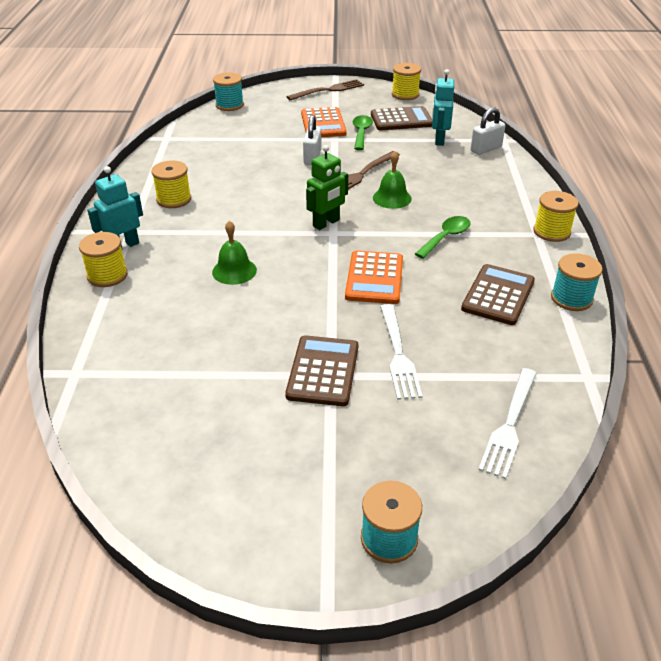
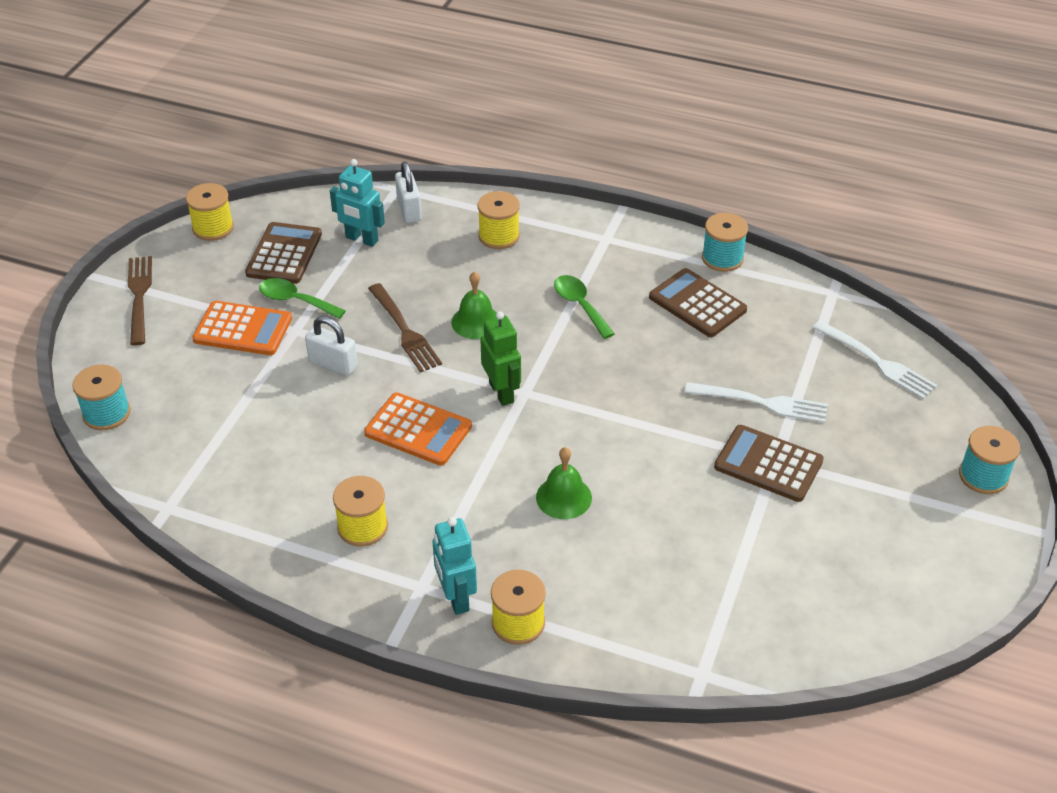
camera: 70 degrees left, 5 degrees up
orange calculator [345,251,403,304] -> orange calculator moved to [364,393,472,466]
yellow spool [534,191,578,242] -> yellow spool moved to [477,191,520,249]

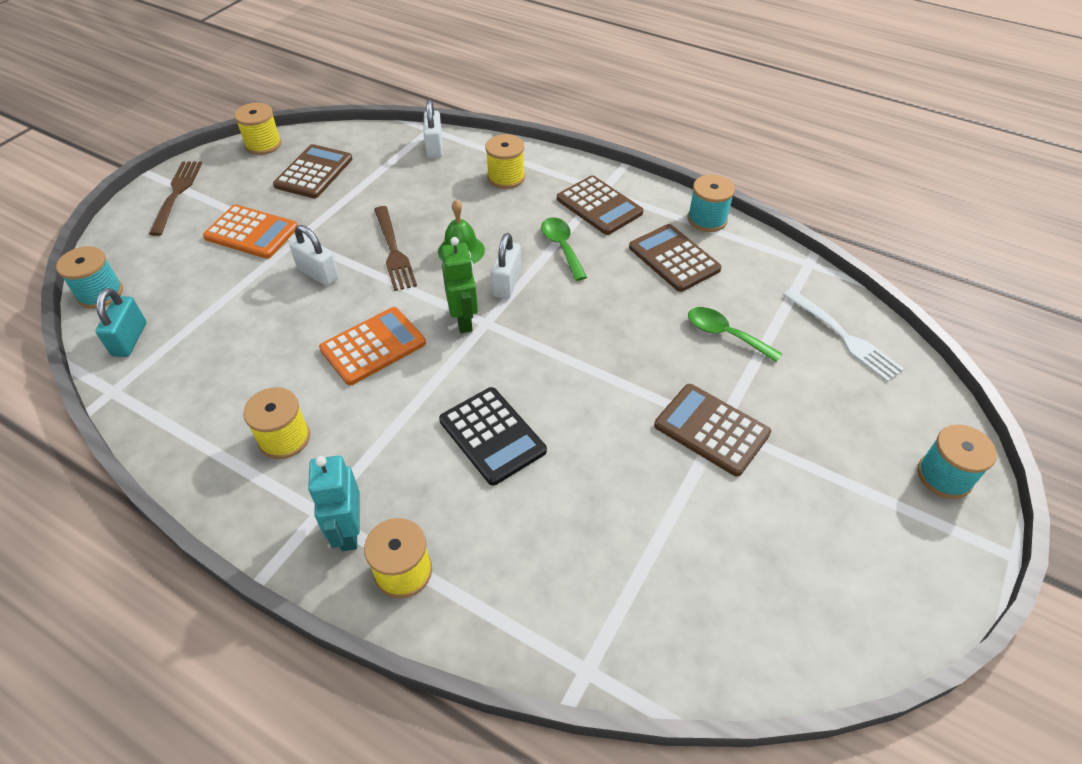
camera: 10 degrees right, 5 degrees up
green spoon [259,278,346,319] -> green spoon moved to [688,307,782,362]
turquoise robot [330,159,385,247] -> none
orange calculator [364,393,472,466] -> orange calculator turned 75 degrees counterclockwise [319,307,426,385]
green bell [536,447,592,519] -> black calculator [439,387,547,486]
white fork [685,382,828,423] -> none
none -> turquoise padlock [95,288,146,357]
none -> white padlock [491,233,521,299]
none -> brown calculator [557,175,643,235]

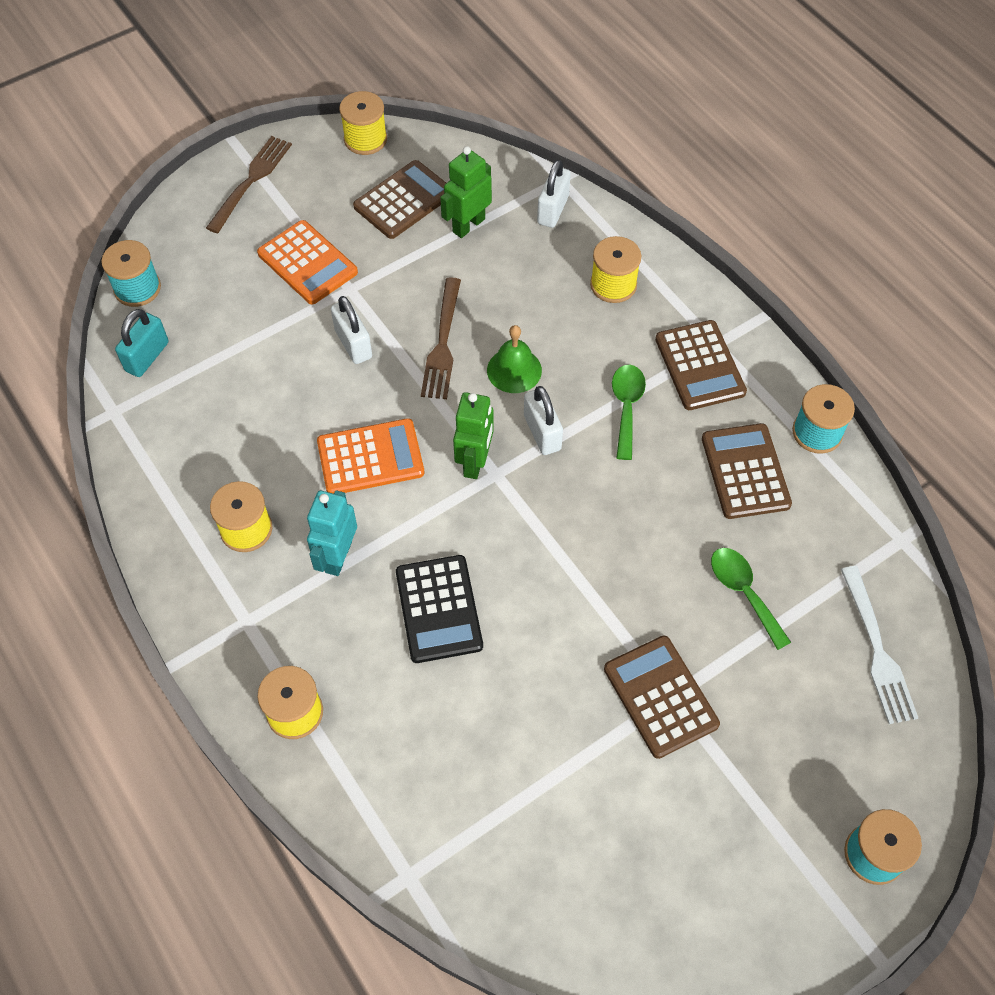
camera: 25 degrees right, 10 degrees up
turquoise robot [308,456,360,551] -> turquoise robot moved to [307,490,357,576]
white padlock [491,233,521,299] -> white padlock turned 60 degrees counterclockwise [524,386,563,455]
none -> green robot [440,146,492,238]

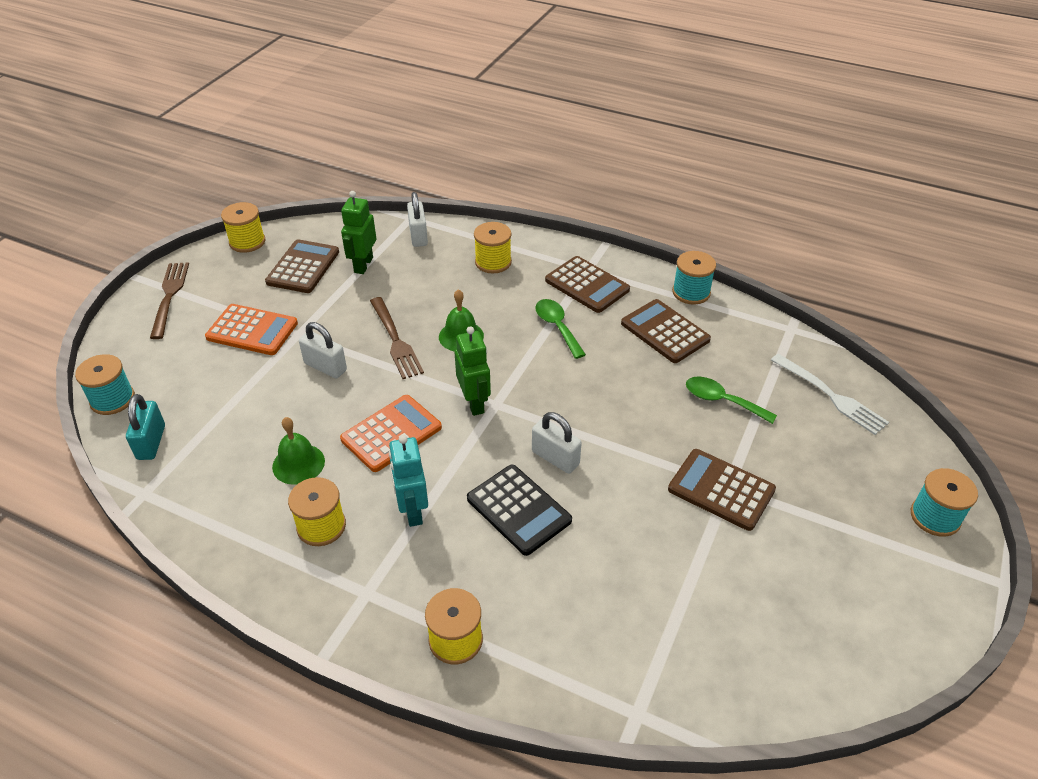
camera: 30 degrees left, 15 degrees down
white padlock [524,386,563,455] -> white padlock moved to [532,412,582,474]
none -> green bell [272,417,325,485]

